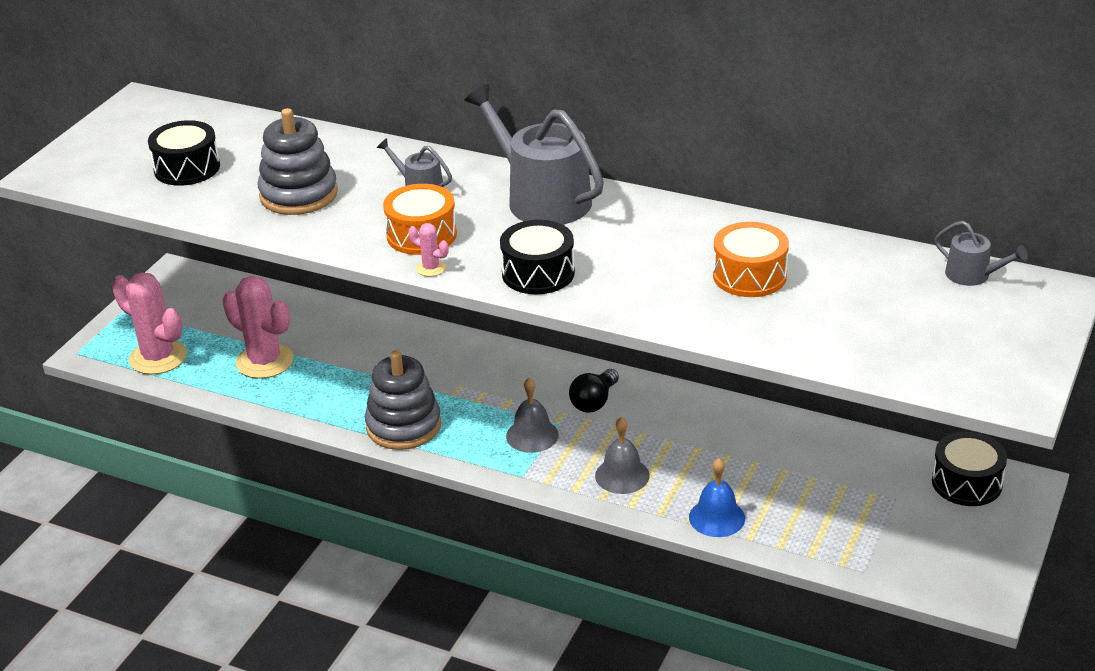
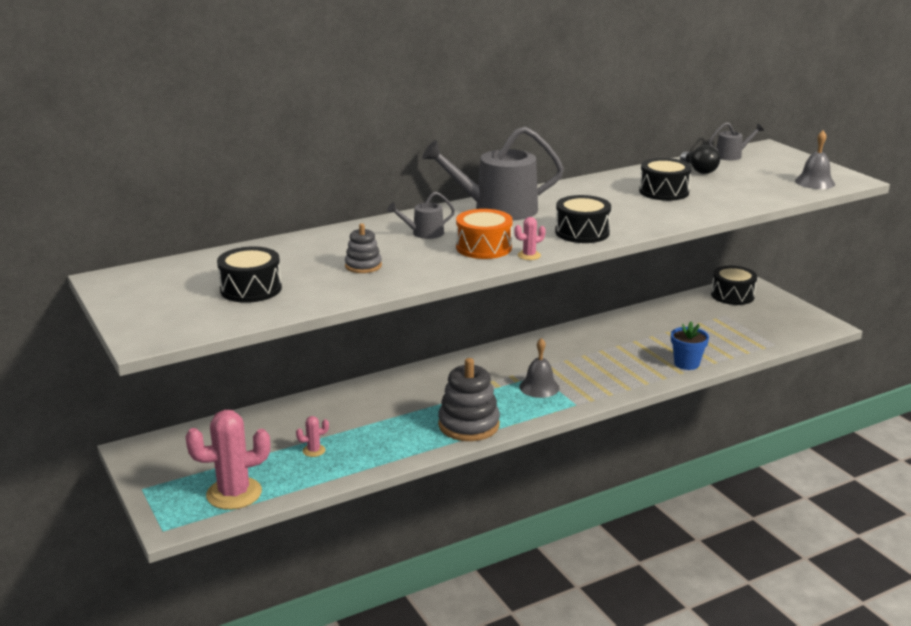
camera: 55 degrees left, 10 degrees down
pink cactus [223,276,294,379] -> pink cactus [296,416,329,457], size x0.44
grey stacking toy [258,108,338,215] -> grey stacking toy [345,224,382,273], size x0.55
black light bulb [569,369,619,412] -> black light bulb moved to [680,145,720,174]
grey bell [595,417,649,494] -> grey bell moved to [795,131,835,189]
blue bell [689,458,745,537] -> blue flower pot [671,322,709,370]
orange drum [713,222,789,297] -> black drum [639,158,692,201]

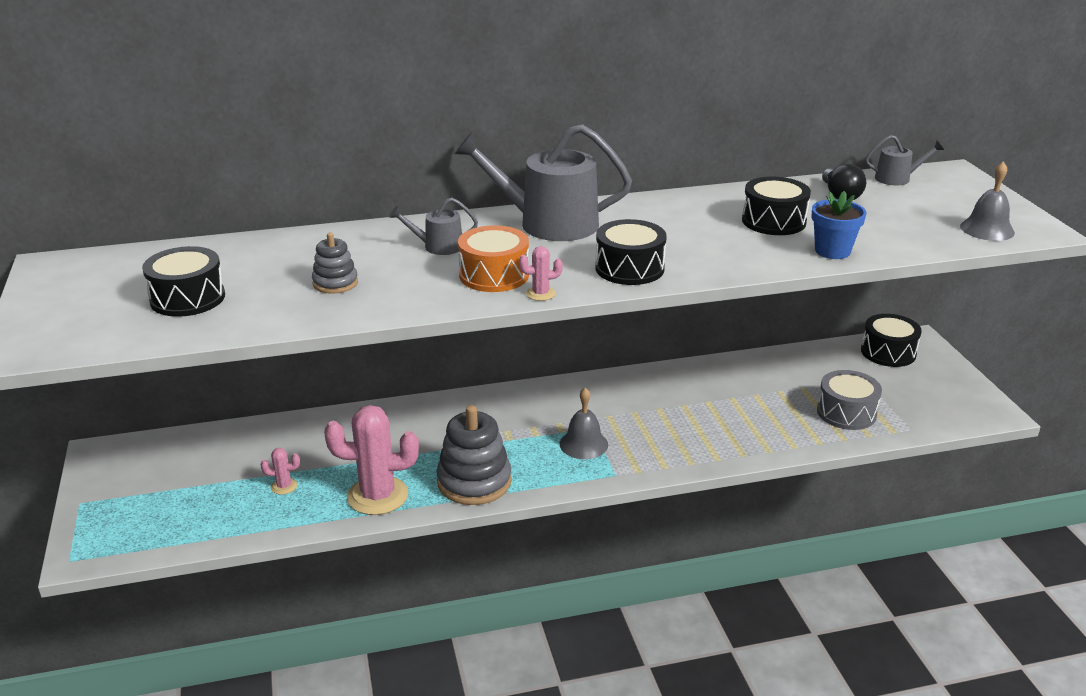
camera: 15 degrees right, 5 degrees up
pink cactus [185,410,270,510] -> pink cactus moved to [324,405,419,515]
blue flower pot [671,322,709,370] -> blue flower pot moved to [811,191,866,259]
none -> grey drum [817,370,882,430]

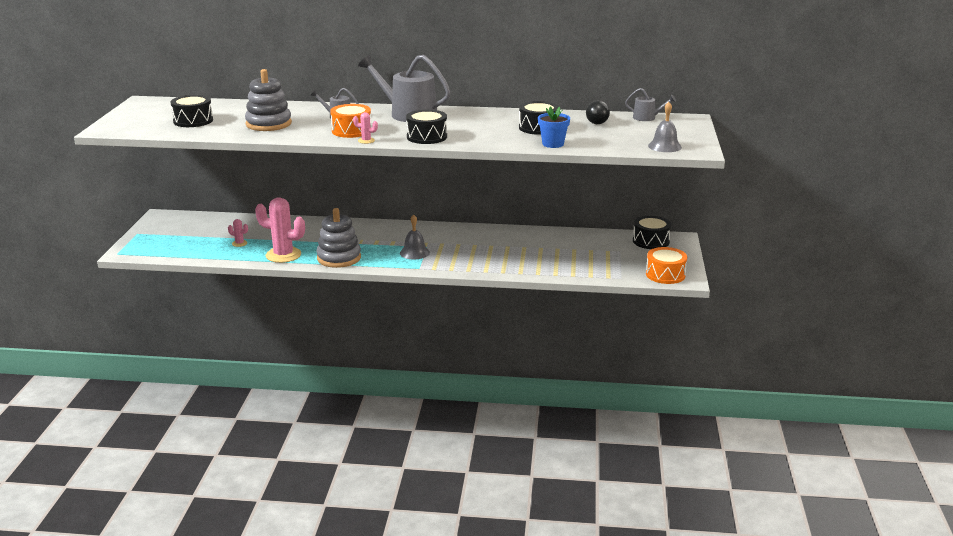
camera: 20 degrees right, 5 degrees down
grey stacking toy [312,232,358,294] -> grey stacking toy [245,69,292,131], size x1.83
grey drum [817,370,882,430] -> none
none -> orange drum [646,247,687,284]

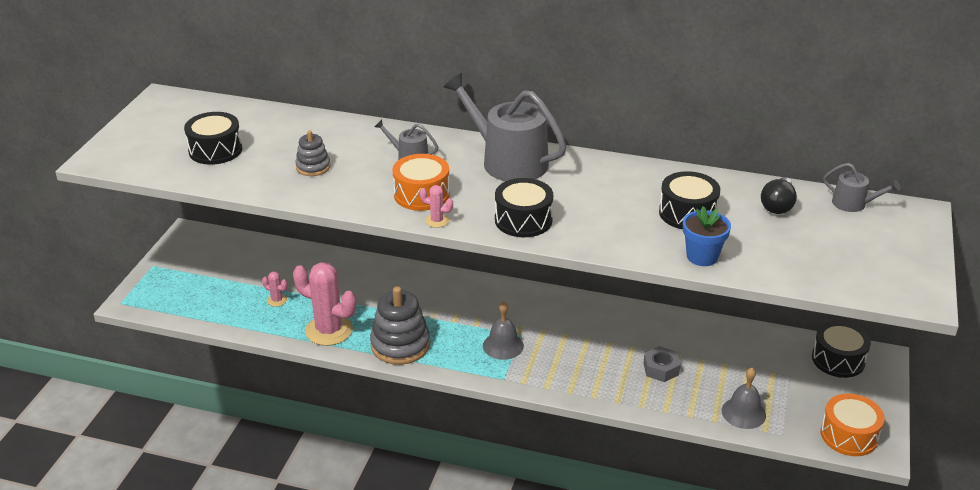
camera: 10 degrees right, 10 degrees up
grey stacking toy [245,69,292,131] -> grey stacking toy [295,130,330,176], size x0.55
grey bell [648,102,682,152] -> grey bell moved to [722,368,766,429]
none -> grey nut [643,346,681,382]

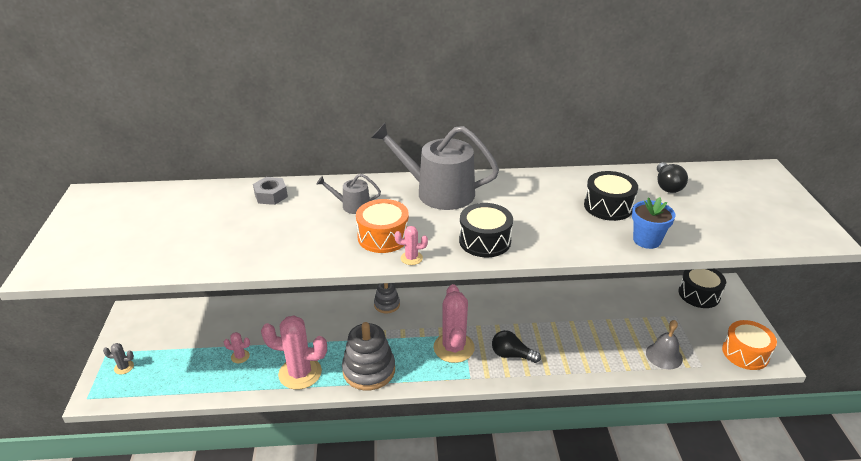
camera: 20 degrees left, 0 degrees up
black drum [184,112,242,165] -> none
grey stacking toy [295,130,330,176] -> grey stacking toy moved to [374,283,400,314]
grey bell [483,301,524,360] -> pink cactus [434,284,475,363]
grey nut [643,346,681,382] -> grey nut moved to [253,177,288,205]
grey watering can [823,163,900,212] -> none
none -> grey cactus [103,343,134,375]
none -> black light bulb [492,330,541,363]

